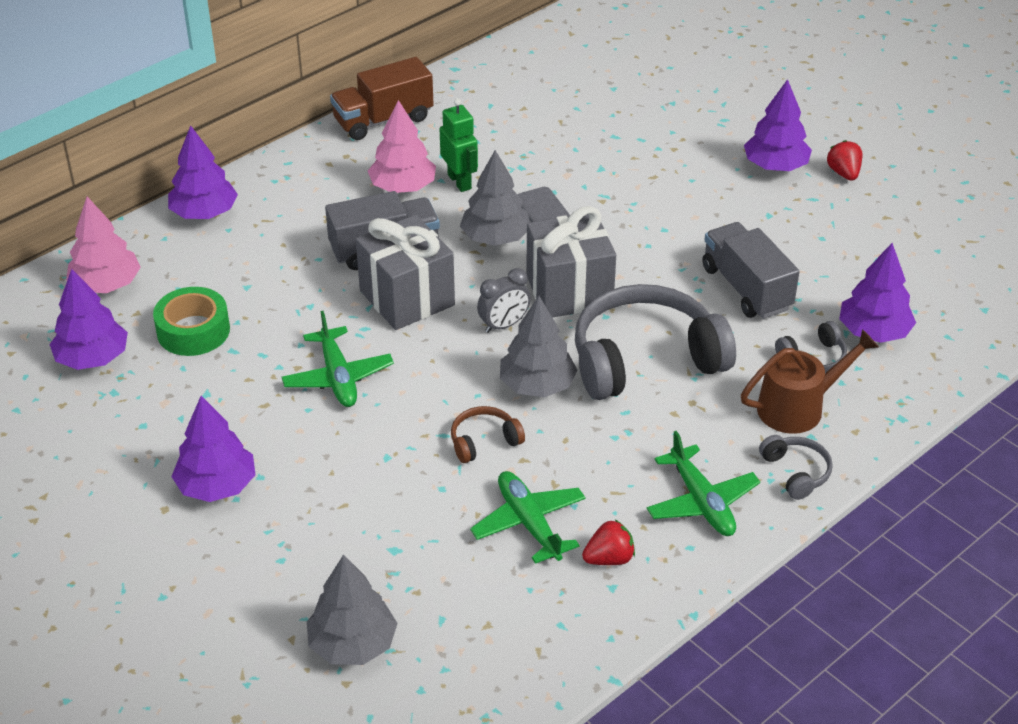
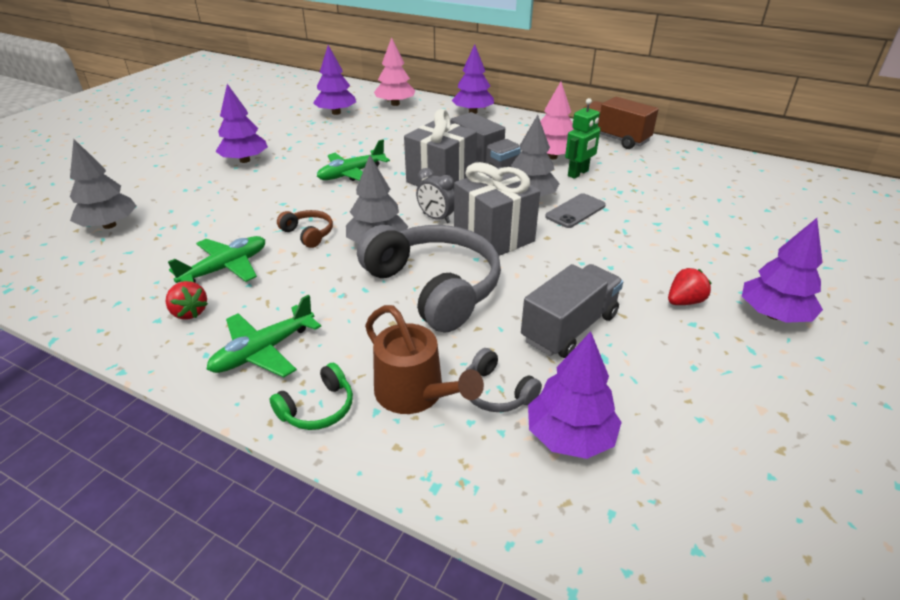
camera: 70 degrees right, 5 degrees down
green tape [153,287,230,356] -> none
grey headphones [759,435,833,500] -> green headphones [270,363,353,430]
red strawberry [827,140,863,181] -> red strawberry moved to [668,268,711,305]

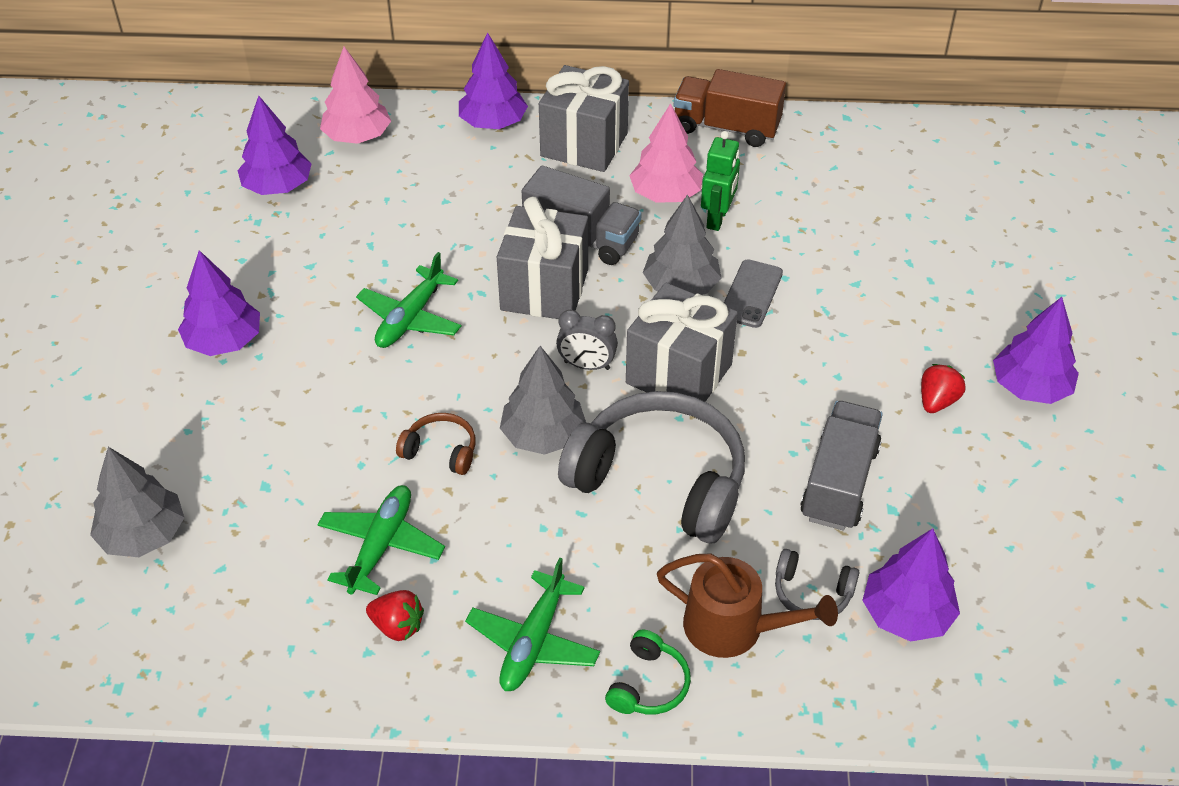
camera: 25 degrees left, 10 degrees up
none -> grey gift [539,65,629,172]

